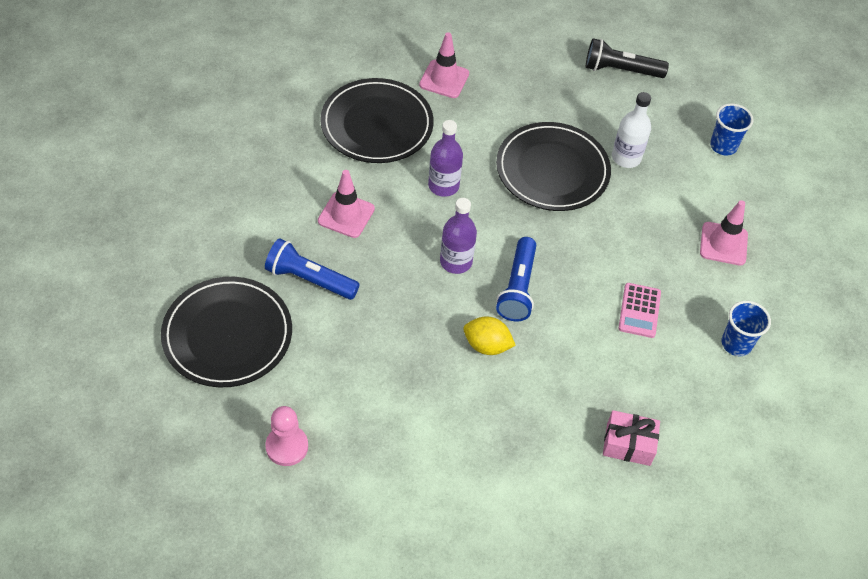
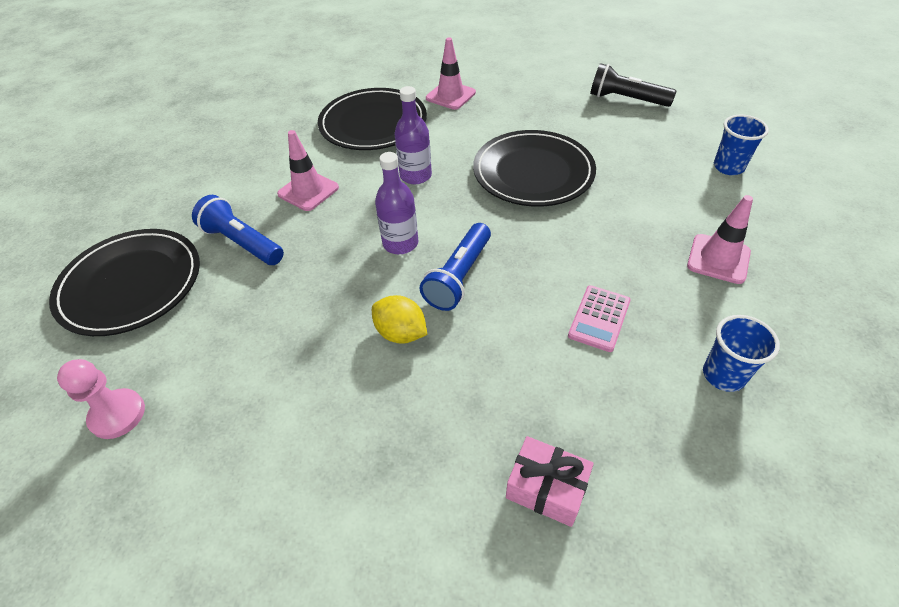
camera: 20 degrees right, 5 degrees down
white bottle [612,92,651,168] -> none

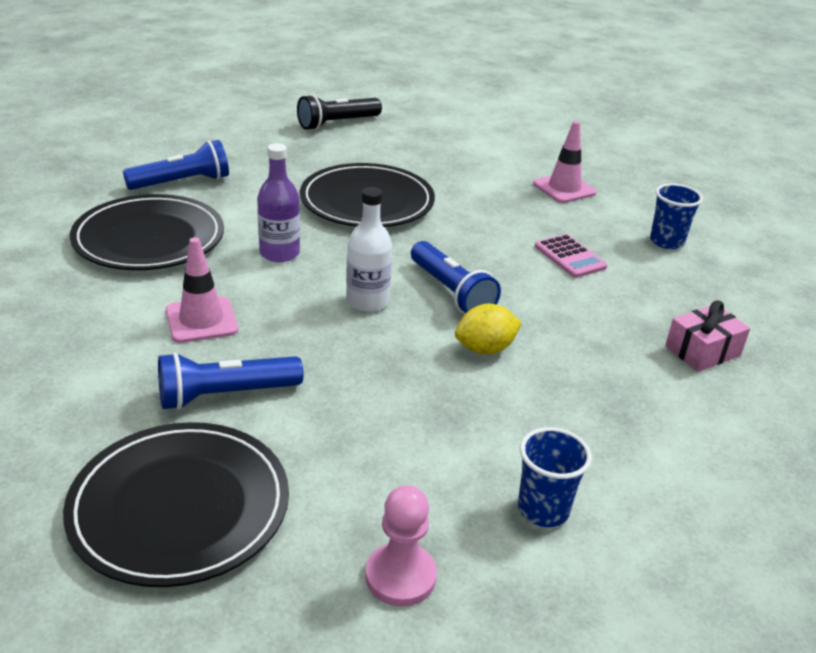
camera: 60 degrees left, 15 degrees down
purple bottle [375,152,418,254] -> white bottle [346,187,392,312]
pink traffic cone [426,37,476,110] -> blue flashlight [123,140,229,190]
blue cup [714,115,769,175] -> blue cup moved to [518,427,592,527]

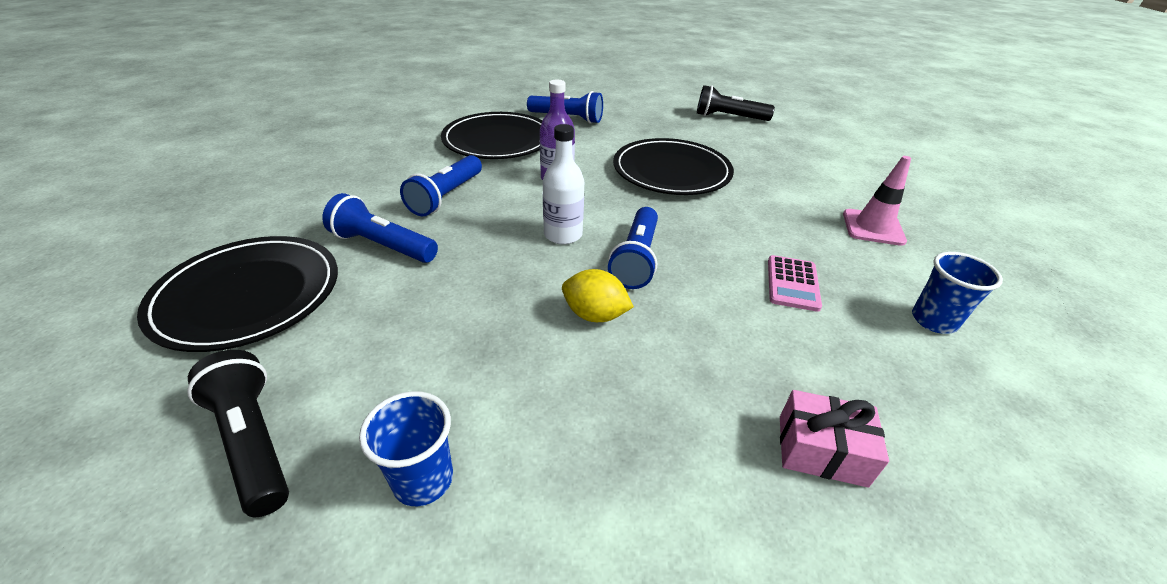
camera: 45 degrees right, 5 degrees up
pink traffic cone [166,237,238,343] -> blue flashlight [400,155,482,216]
pink pawn [365,485,437,607] -> black flashlight [187,350,289,517]

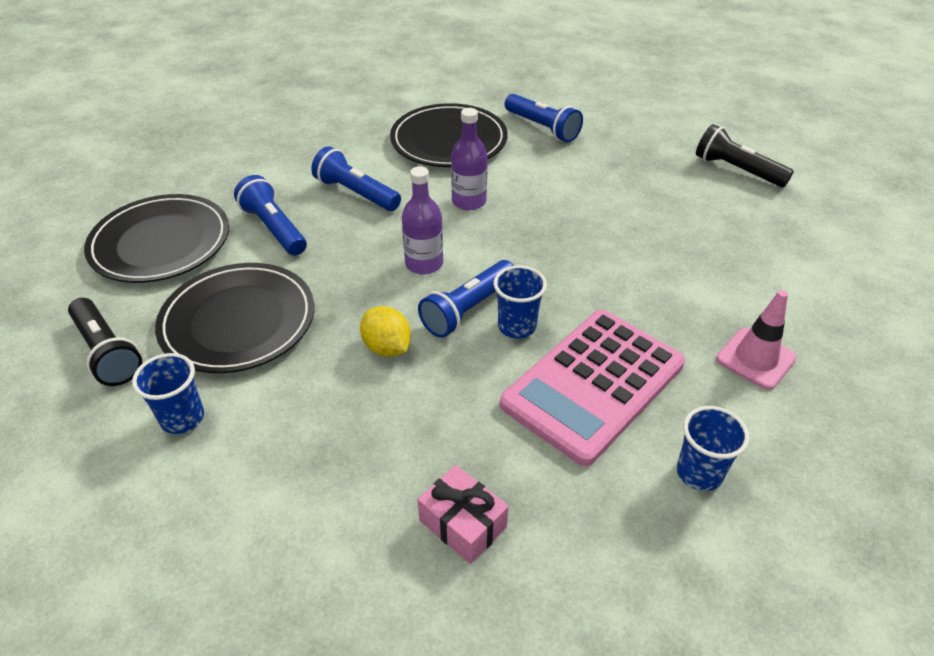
camera: 30 degrees right, 5 degrees up
black flashlight [187,350,289,517] -> black flashlight turned 150 degrees clockwise [68,298,142,386]
blue flashlight [400,155,482,216] -> blue flashlight turned 75 degrees clockwise [311,146,401,211]
white bottle [543,124,584,244] -> purple bottle [402,166,443,275]
black plate [613,138,734,195] -> black plate moved to [155,263,314,373]
pink calculator [768,255,822,312] -> pink calculator [500,310,685,466], size x2.23
none -> blue cup [494,265,547,339]

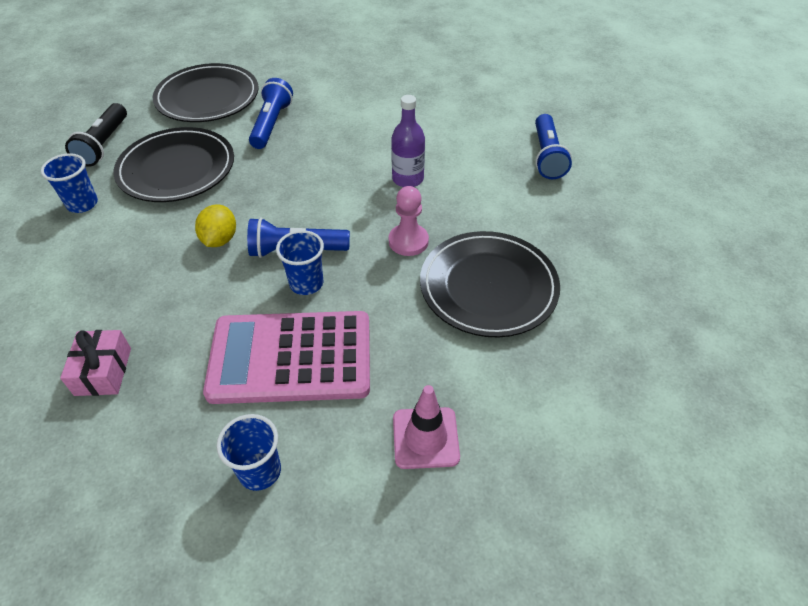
camera: 45 degrees right, 5 degrees up
blue flashlight [311,146,401,211] -> none
black plate [390,103,508,167] -> black plate moved to [420,231,560,338]
purple bottle [402,166,443,275] -> none
black flashlight [696,124,794,187] -> none
none -> pink pawn [389,186,429,256]

